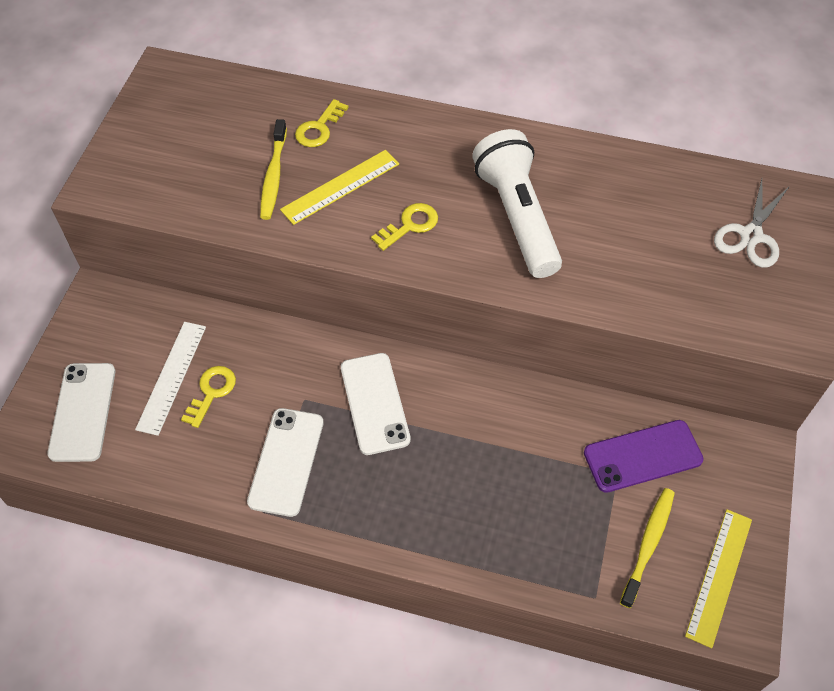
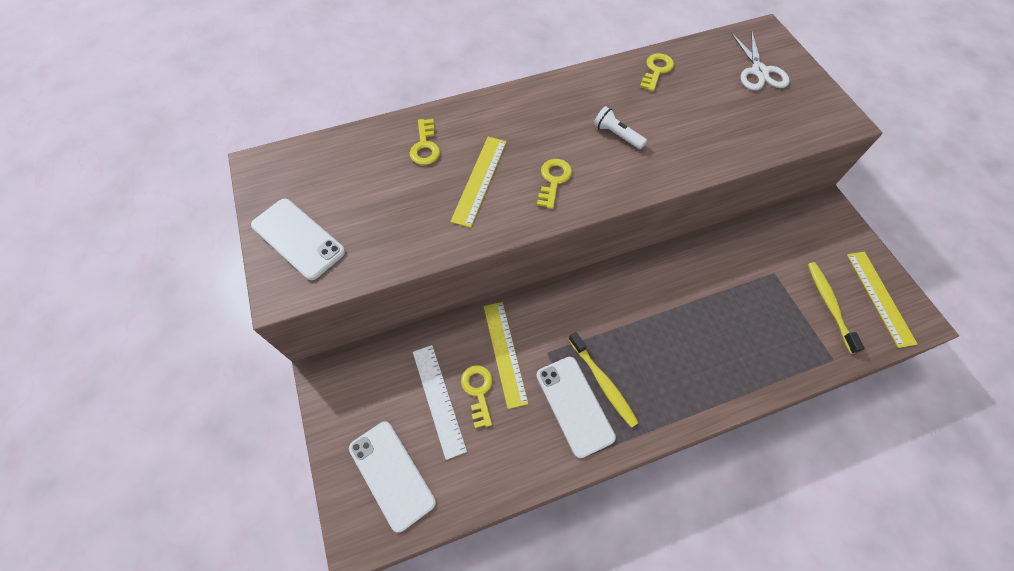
camera: 35 degrees left, 5 degrees up
yellow toothbrush [260,119,287,220] -> yellow toothbrush moved to [569,332,639,428]
white phone [341,353,411,455] -> white phone moved to [251,198,345,280]
white flashlight [472,129,562,278] -> white flashlight [594,106,647,149], size x0.44
purple phone [584,420,704,493] -> none
none -> yellow ruler [484,302,529,409]
none -> yellow key [640,53,674,92]

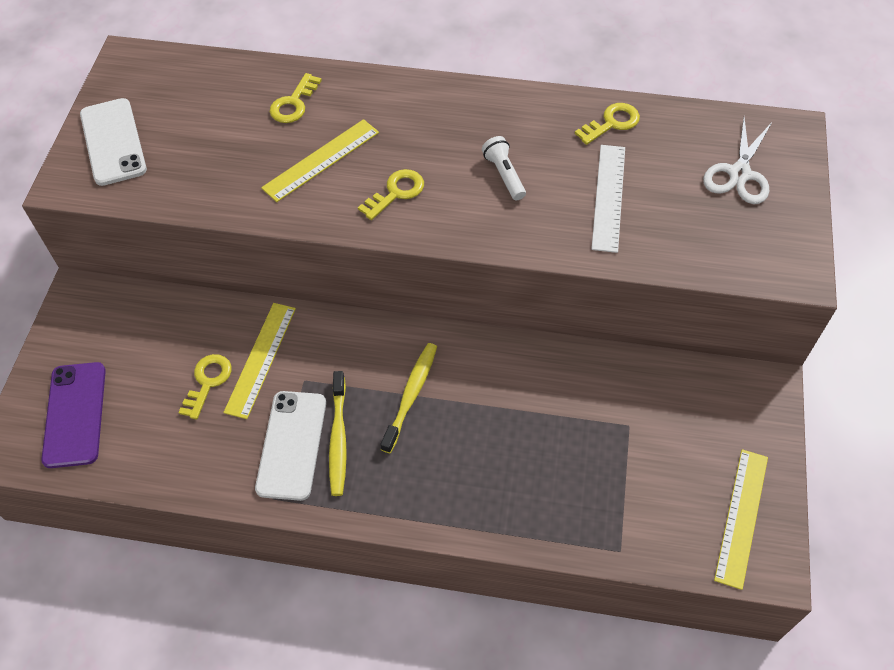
camera: 30 degrees right, 5 degrees down
white phone [349,421,436,532] -> purple phone [41,362,106,468]
white ruler [413,345,467,460] -> white ruler moved to [591,145,625,253]
yellow toothbrush [808,262,865,354] -> yellow toothbrush moved to [380,343,437,453]

